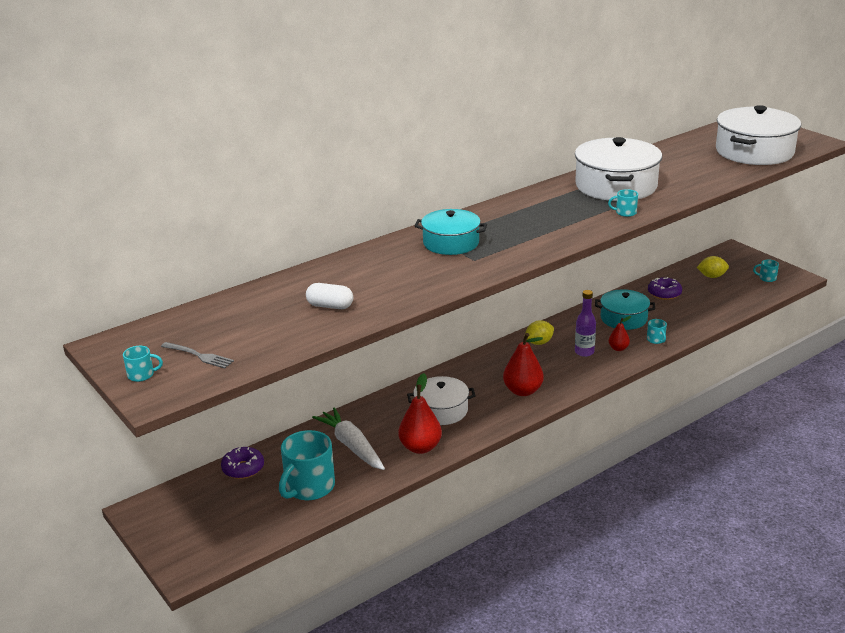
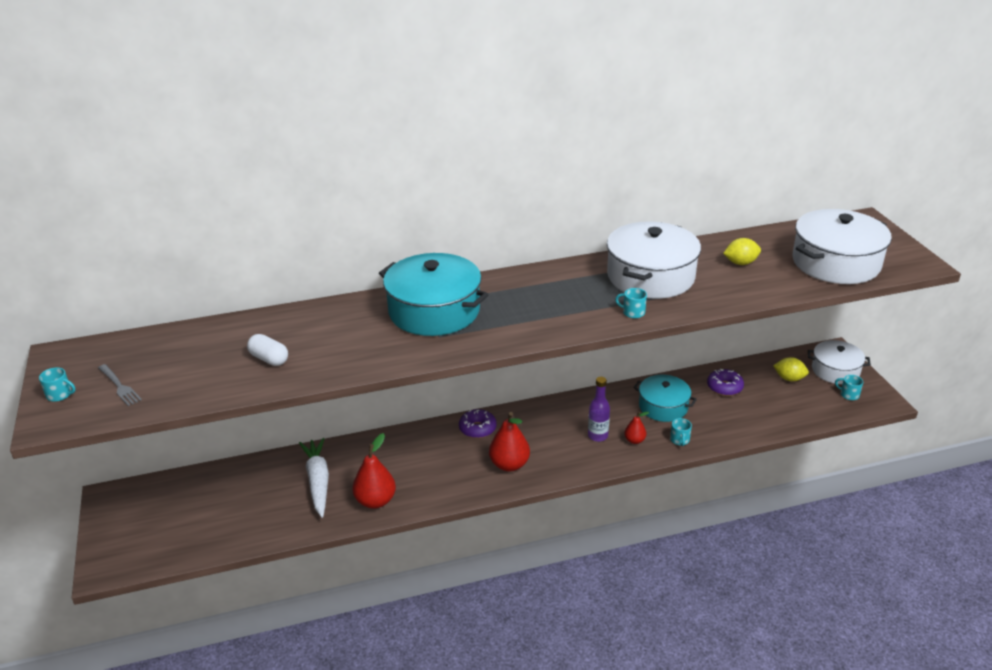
camera: 20 degrees right, 5 degrees up
purple donut [221,447,264,479] -> purple donut moved to [459,409,497,438]
turquoise mug [279,430,335,500] -> none
white pot [407,376,475,425] -> white pot moved to [808,340,871,384]
turquoise pot [415,209,487,255] -> turquoise pot [379,253,489,336], size x1.60
yellow lemon [524,320,554,345] -> yellow lemon moved to [723,238,761,265]

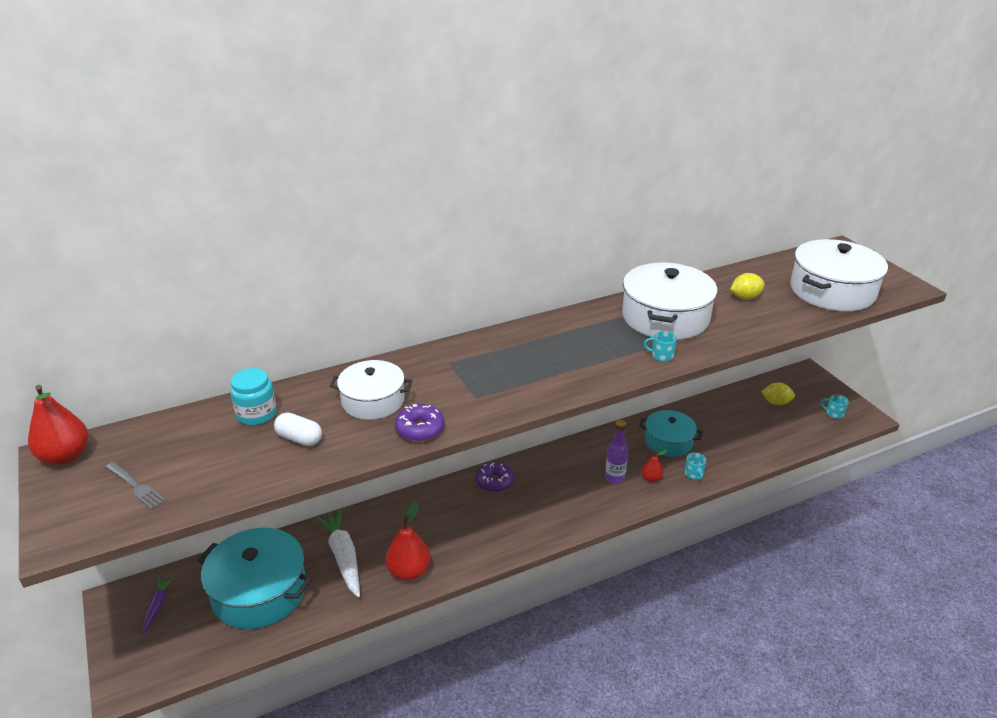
camera: 10 degrees left, 0 degrees up
turquoise mug [39,367,76,402] -> none
turquoise pot [379,253,489,336] -> turquoise pot moved to [198,528,312,629]
red pear [489,412,530,471] -> red pear moved to [28,385,88,465]
purple donut [707,369,744,396] -> purple donut moved to [395,404,445,442]
white pot [808,340,871,384] -> white pot moved to [330,360,412,420]
none -> purple carrot [142,577,174,633]
none -> turquoise jar [230,368,277,426]

